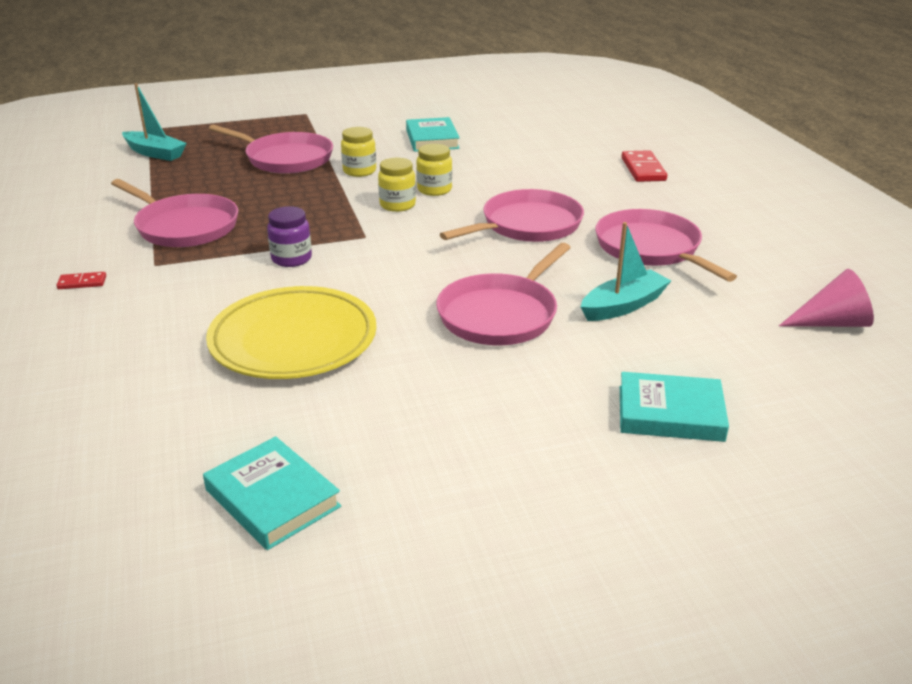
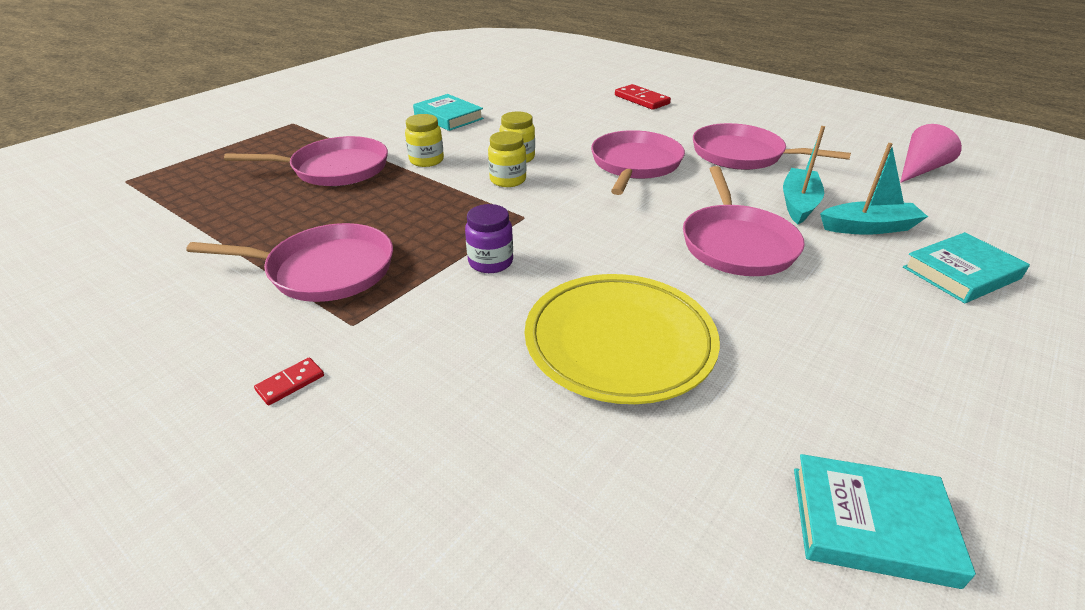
camera: 35 degrees left, 5 degrees up
turquoise boat [122,83,187,161] -> turquoise boat moved to [820,143,928,235]

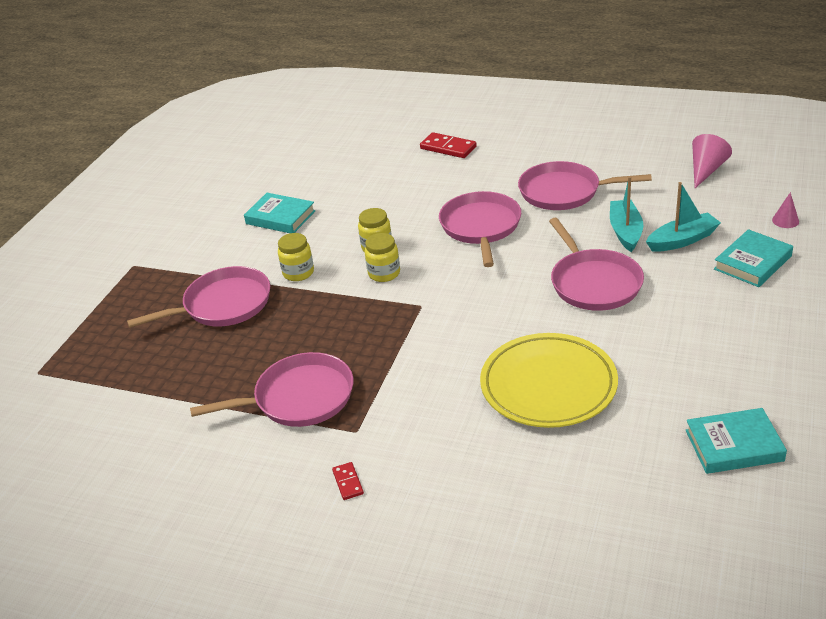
camera: 15 degrees left, 0 degrees up
red domino [254,357,324,405] -> red domino turned 45 degrees counterclockwise [332,462,364,500]
purple jar [465,204,513,273] -> none
none -> pink cone [772,192,799,228]

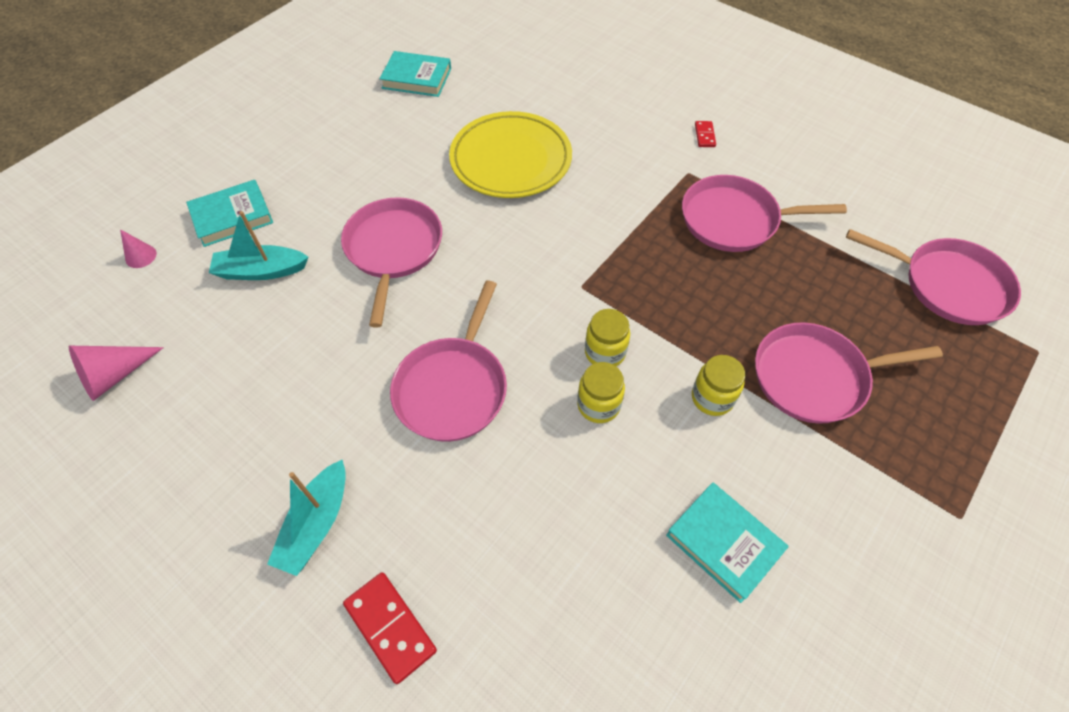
camera: 165 degrees left, 20 degrees up
pink pan [518,161,652,210] -> pink pan moved to [846,229,1021,325]
turquoise boat [610,176,643,252] -> turquoise boat moved to [267,460,346,576]

